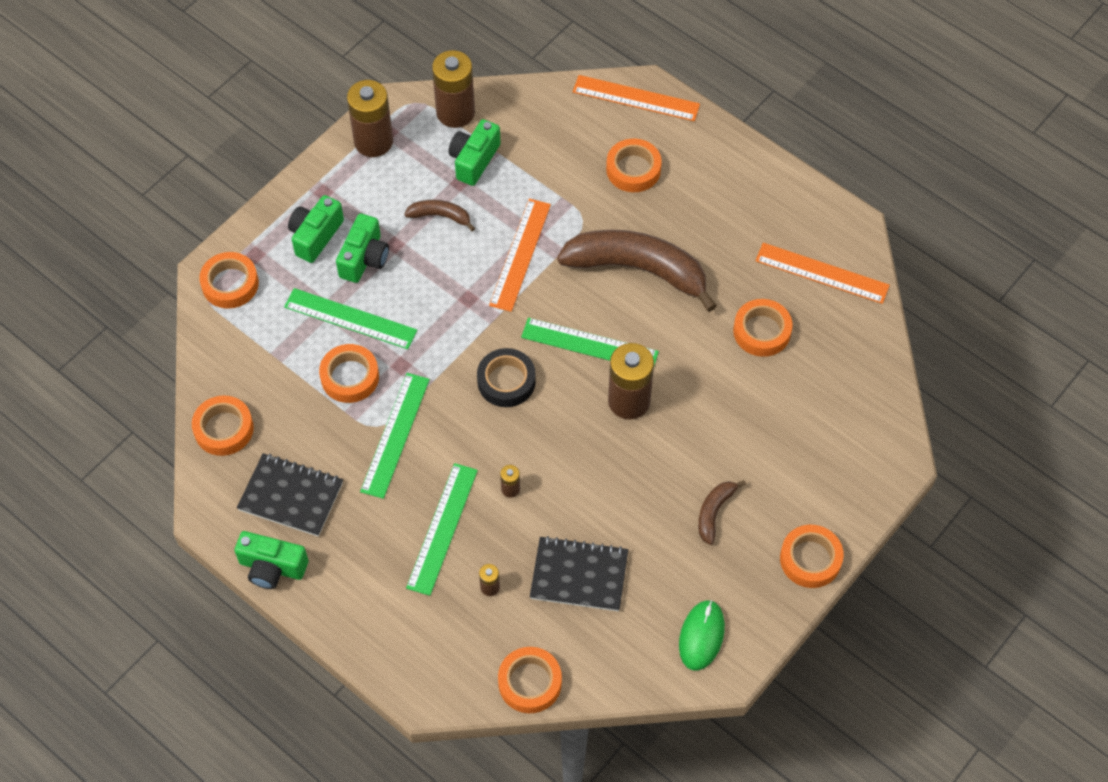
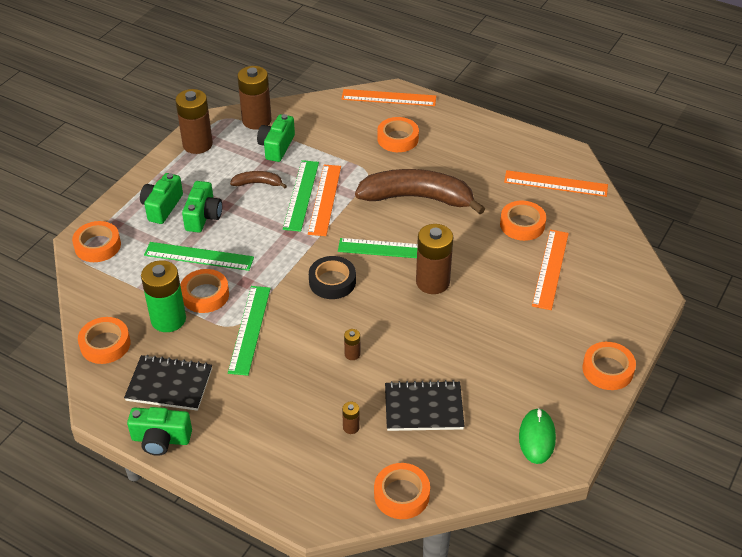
camera: 10 degrees left, 15 degrees down
green ruler [406,463,478,596] -> green ruler moved to [283,160,319,232]
brown banana [698,480,746,545] -> none
none -> green battery [141,260,186,332]
none -> orange ruler [532,230,569,310]

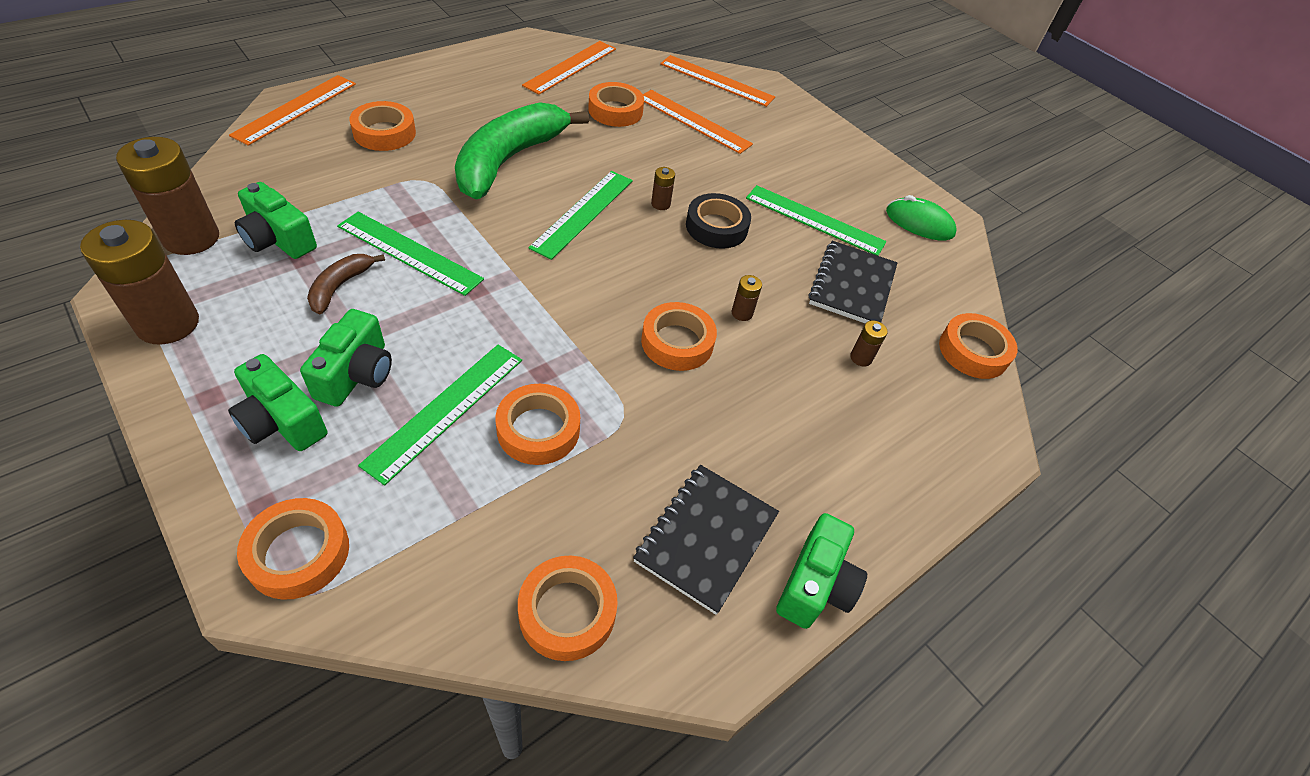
camera: 75 degrees left, 5 degrees up
green battery [141,260,186,332] -> none
green camera [182,181,222,233] -> green camera turned 75 degrees clockwise [300,309,392,407]
green ruler [228,286,271,376] -> green ruler moved to [746,185,886,256]
orange ruler [308,165,341,236] -> orange ruler moved to [660,55,775,107]
black tape [309,256,356,299] -> black tape moved to [686,193,751,249]
brown banana [355,169,485,214] -> green banana [455,102,589,199]
brown battery [416,224,453,294] -> brown battery [651,167,675,210], size x0.44
orange tape [582,342,636,390] -> orange tape moved to [641,302,717,371]

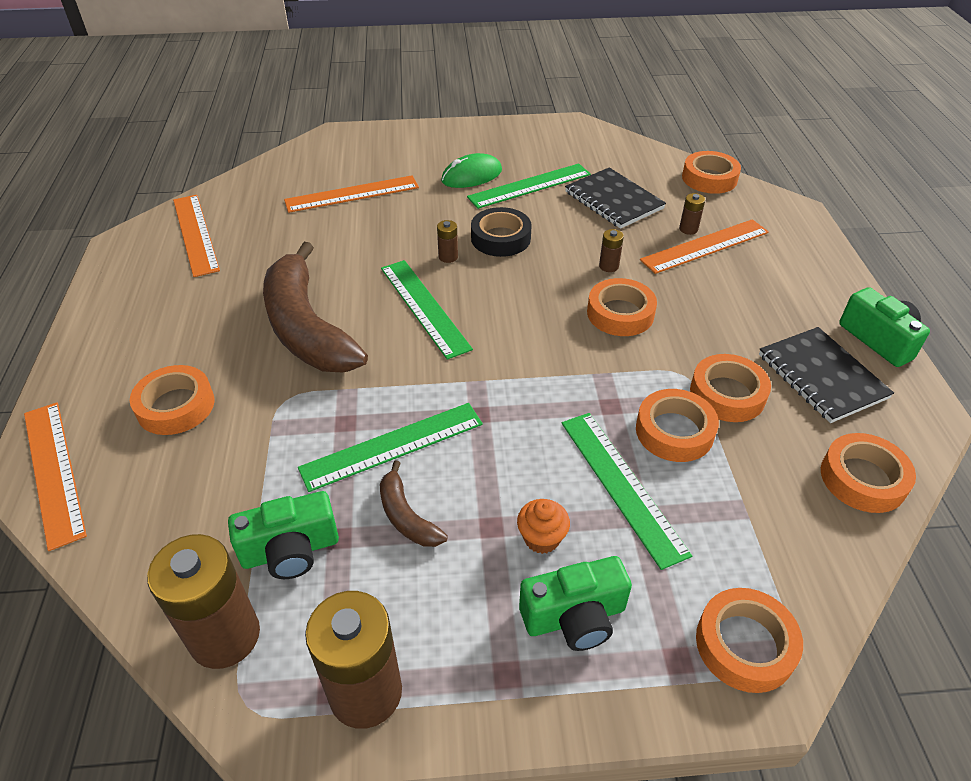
camera: 50 degrees left, 5 degrees down
green camera [300,309,392,407] -> orange cupcake [517,499,570,554]
green banana [455,102,589,199] -> brown banana [263,242,368,373]
orange tape [588,82,644,127] -> orange tape moved to [690,354,771,422]
orange ruler [660,55,775,107] -> orange ruler moved to [640,219,769,274]
green mouse [886,195,956,241] -> green mouse moved to [441,153,502,188]

